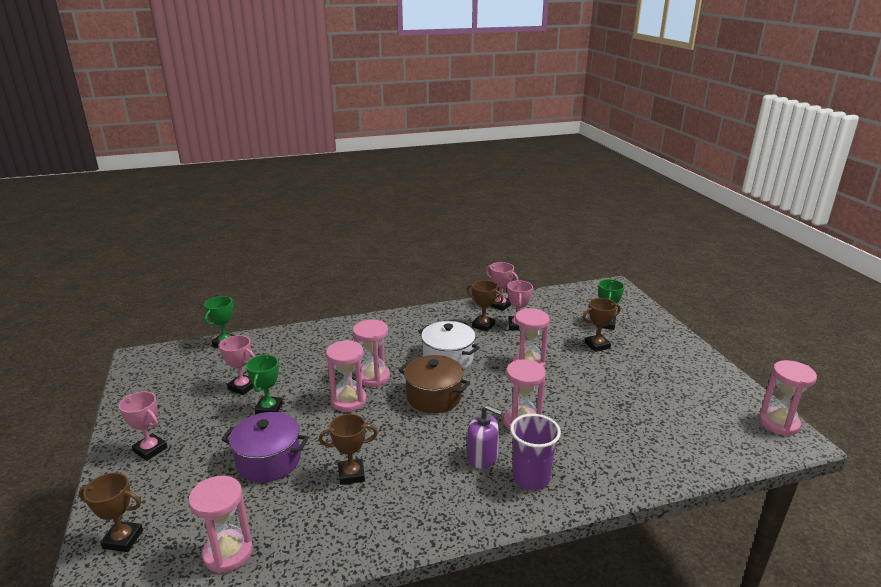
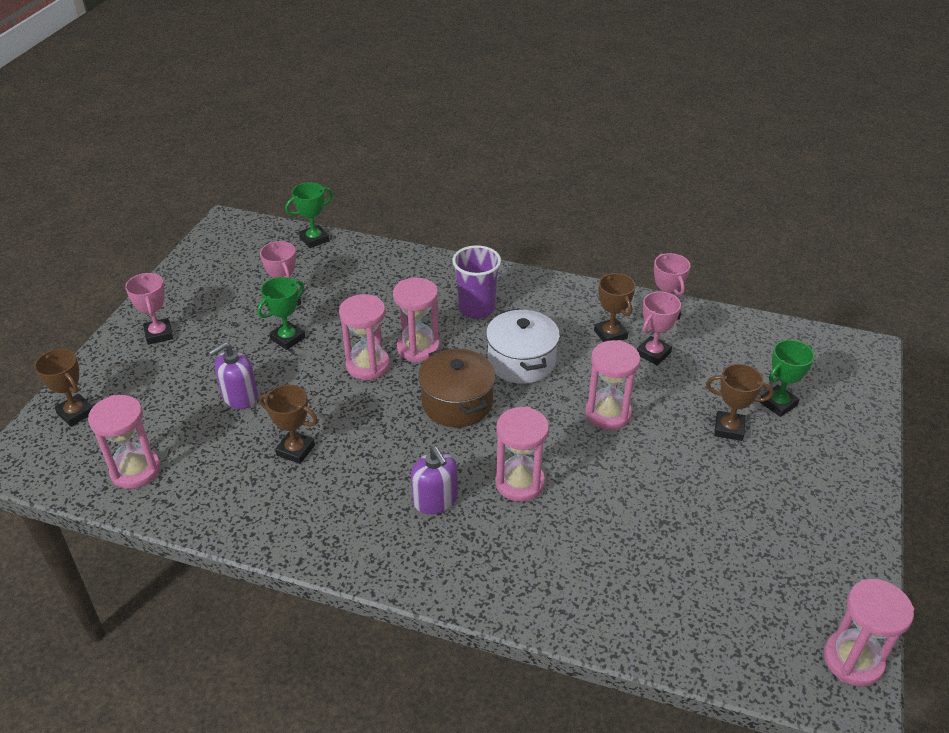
camera: 35 degrees right, 15 degrees up
purple pot [222,412,309,482] -> purple soap dispenser [208,342,258,409]
purple cup [510,414,561,490] -> purple cup moved to [452,245,501,319]

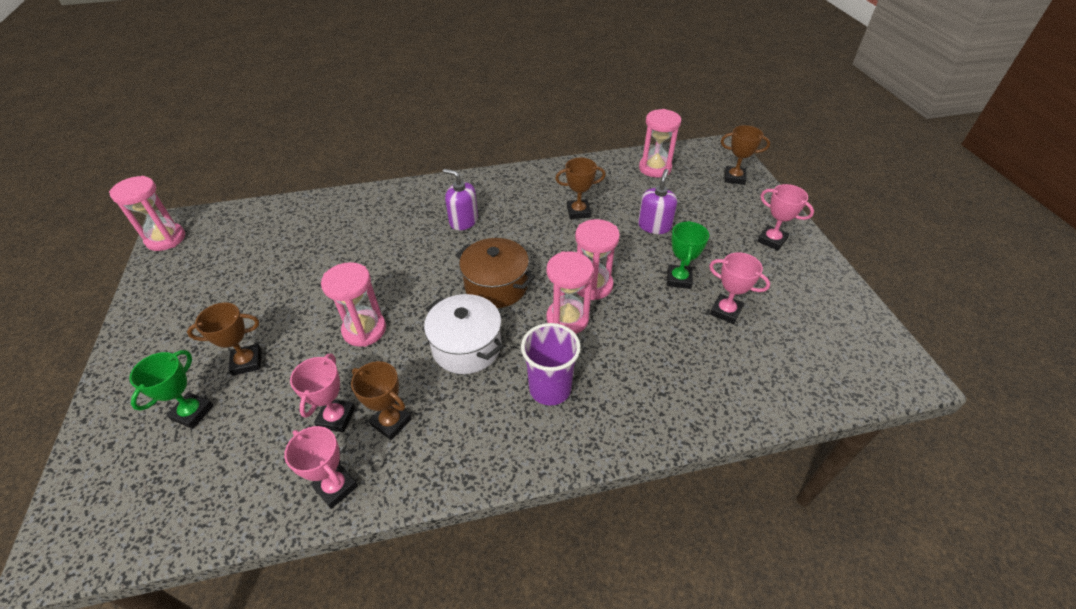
camera: 150 degrees right, 5 degrees up
green trophy [285,182,333,248] -> none
pink hourglass [495,407,549,502] -> none

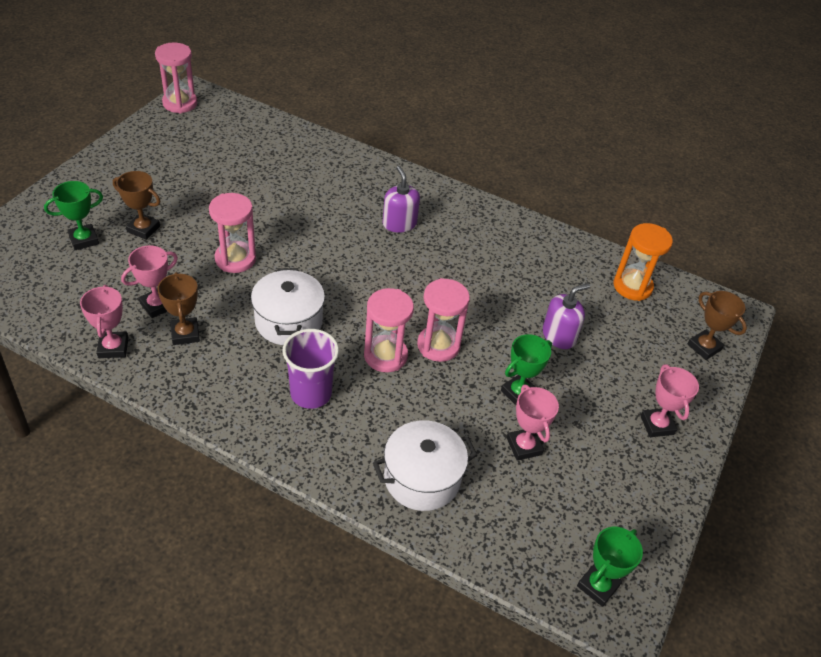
camera: 35 degrees right, 0 degrees up
brown pot [456,238,535,308] -> none
brown trophy [555,158,606,219] -> none
pink hourglass [639,109,681,177] -> orange hourglass [613,223,673,301]
none -> white pot [373,420,477,511]
none -> green trophy [577,527,643,607]

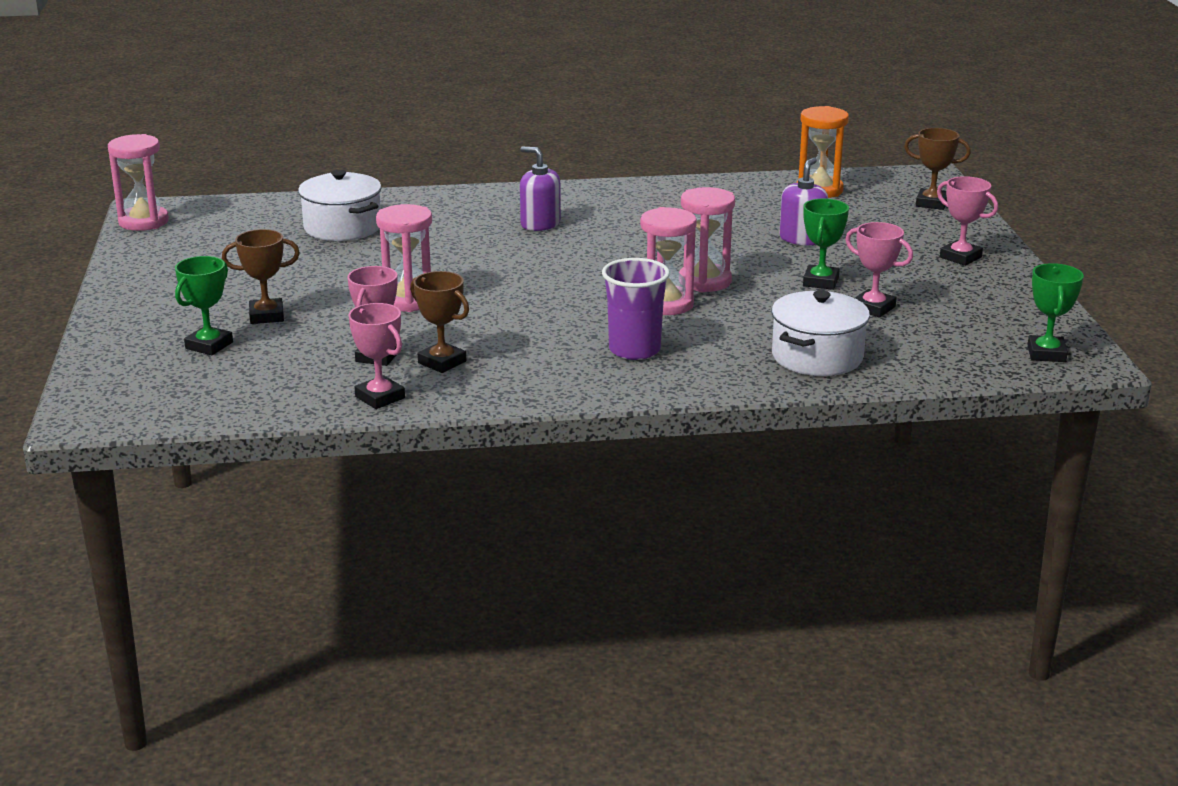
camera: 30 degrees left, 20 degrees down
white pot [251,268,325,345] -> white pot moved to [298,170,382,241]

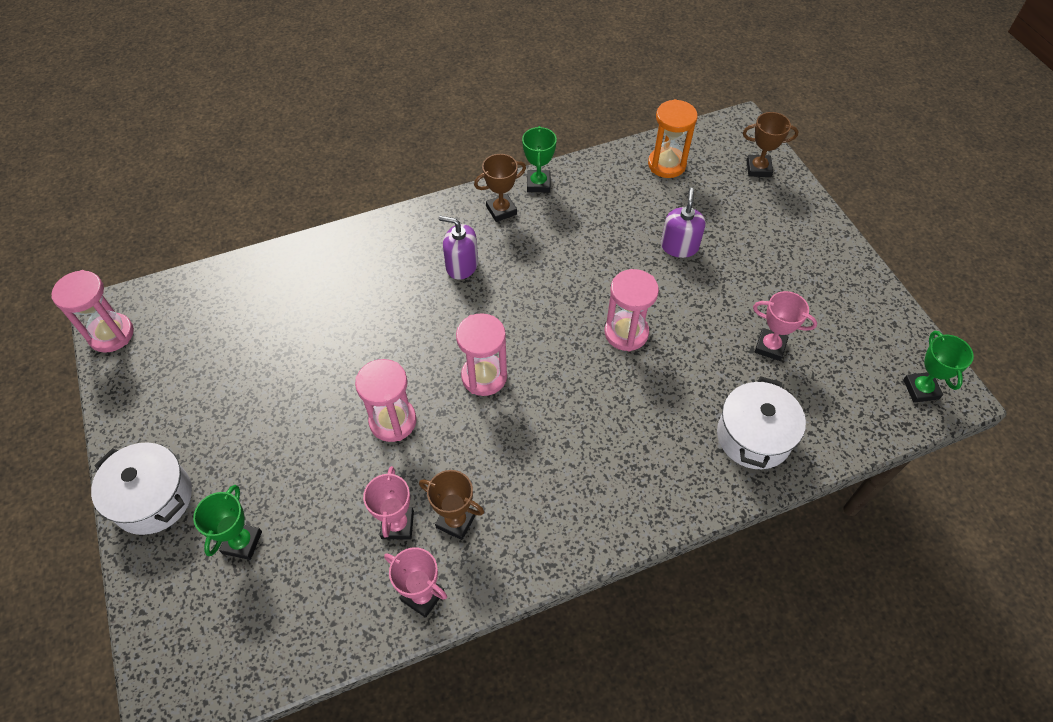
camera: 15 degrees left, 30 degrees up
brown trophy [222,229,300,324] -> brown trophy moved to [474,154,526,222]
white pot [298,170,382,241] -> white pot moved to [91,442,192,535]
purple cup [602,258,670,360] -> none
pink hourglass [640,207,697,315] -> pink hourglass moved to [456,313,507,396]
green trophy [803,198,849,290] -> green trophy moved to [522,126,557,192]
pink trophy [937,176,998,266] -> none

